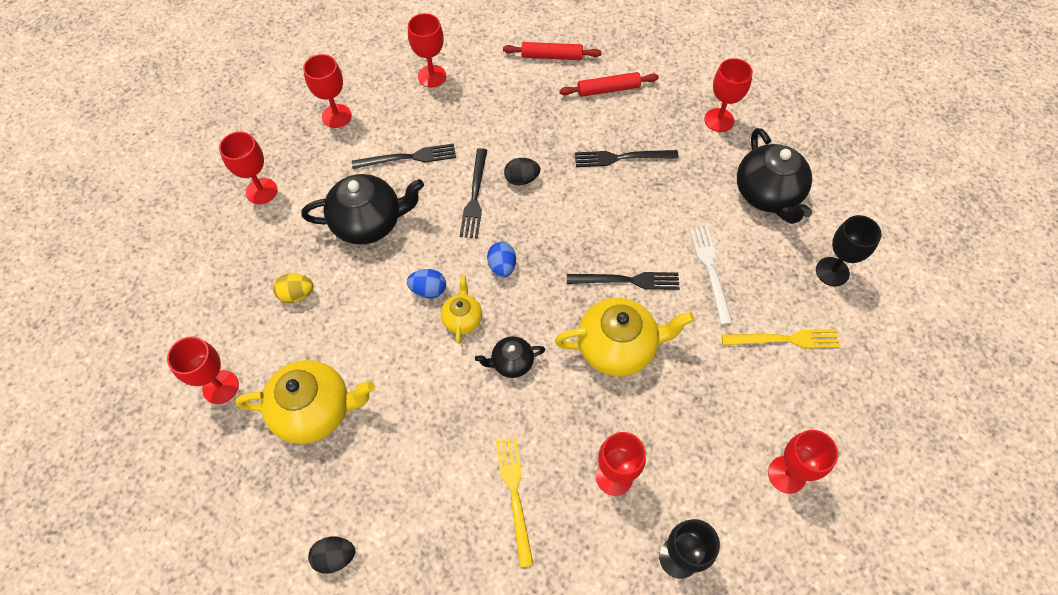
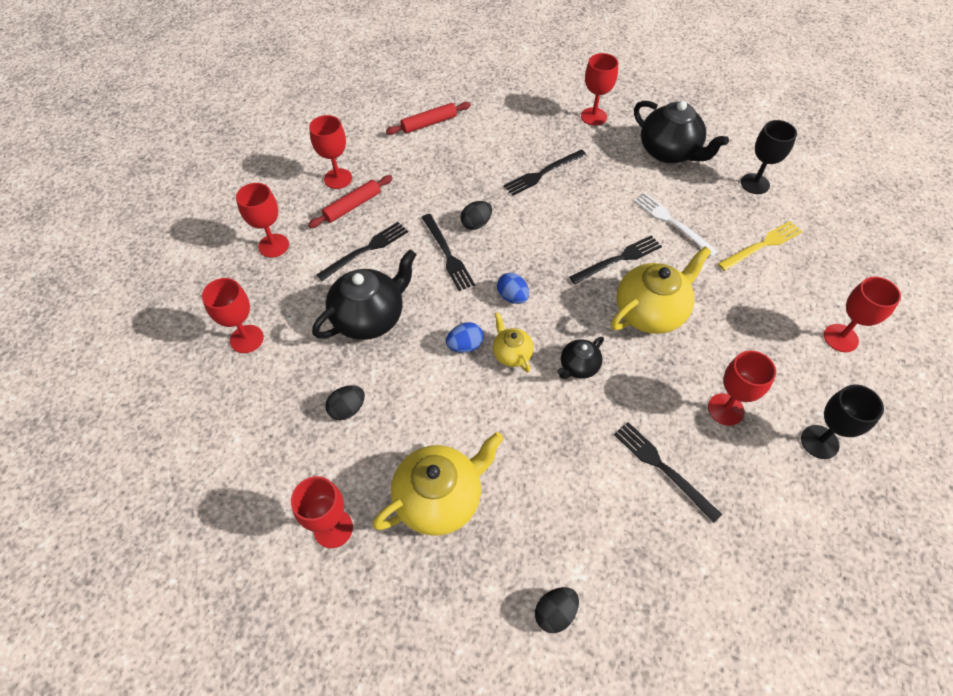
camera: 30 degrees left, 5 degrees down
yellow egg [273,273,313,303] -> black egg [325,385,365,421]
yellow fork [495,437,533,568] -> black fork [614,422,722,523]
red rolling pin [559,72,659,97] -> red rolling pin moved to [308,175,393,228]

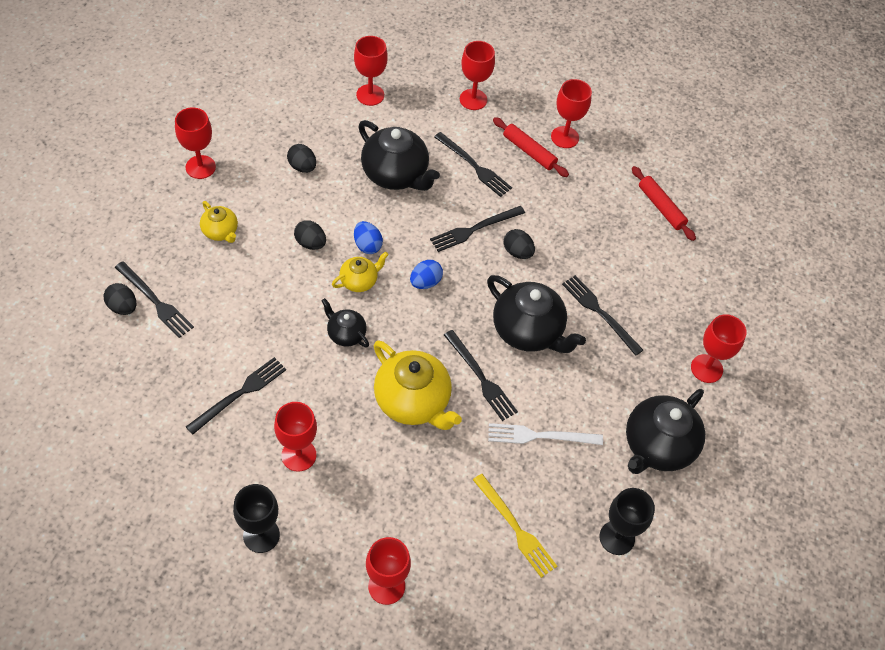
camera: 80 degrees right, 0 degrees up
yellow teapot [373,432,504,536] -> yellow teapot [200,201,238,243], size x0.53
white fork [634,193,718,257] -> white fork turned 135 degrees counterclockwise [488,423,603,445]
none -> black fork [115,261,194,338]
none -> black egg [294,220,326,250]
none -> black teapot [487,275,586,353]

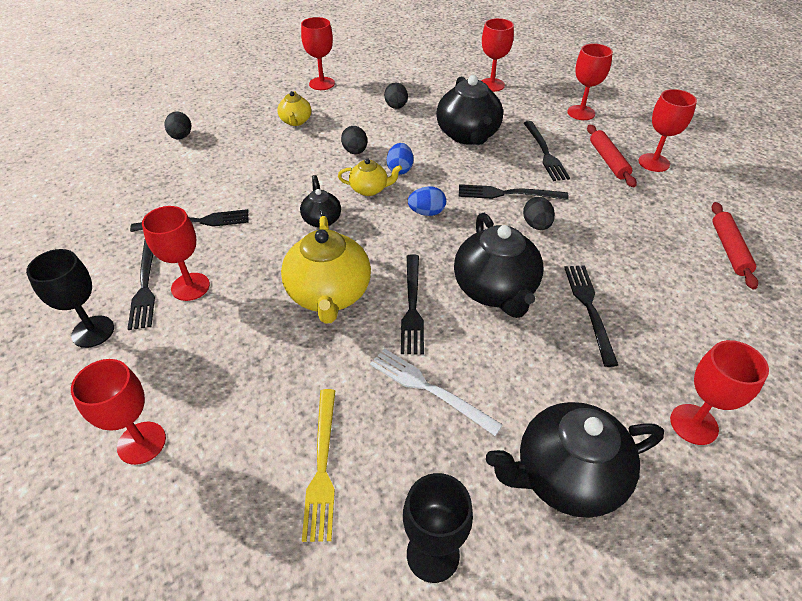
camera: 40 degrees right, 10 degrees down
black fork [115,261,194,338] -> black fork moved to [128,240,155,330]

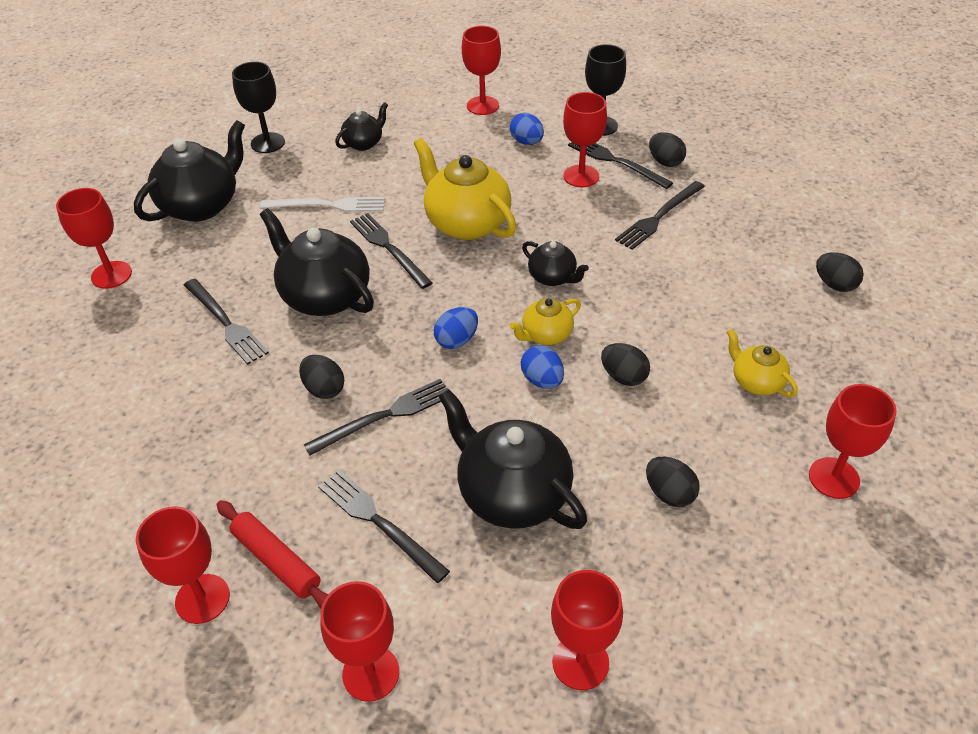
camera: 145 degrees right, 0 degrees up
yellow fork [302,389,336,542] -> black teapot [335,102,388,151]
red rolling pin [711,202,758,290] -> none
none -> blue egg [510,113,544,145]
none -> black egg [649,132,686,167]

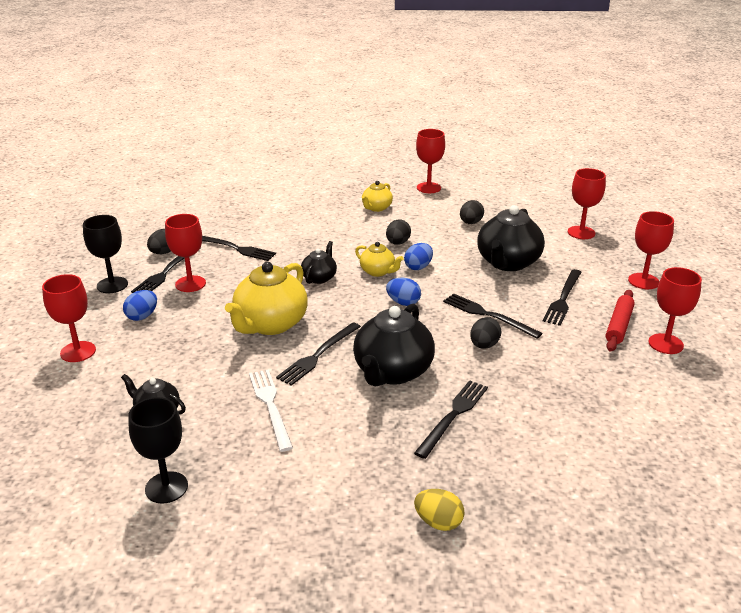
camera: 110 degrees left, 15 degrees down
red goblet [56,188,132,289] -> yellow egg [414,489,465,531]
black teapot [134,120,245,222] -> none
black egg [816,252,864,292] -> none

